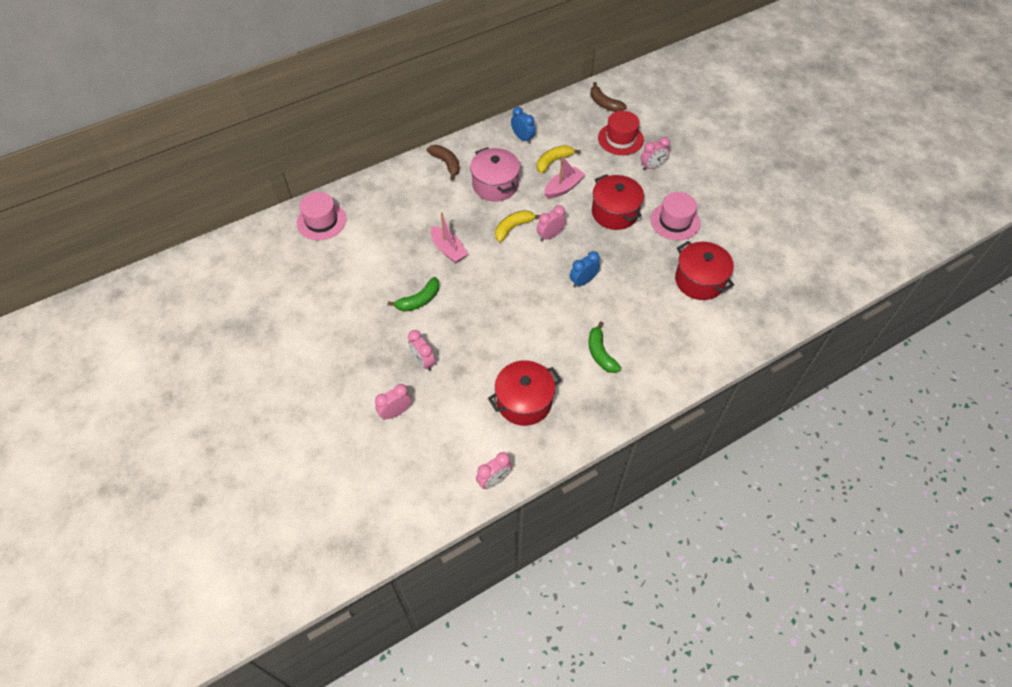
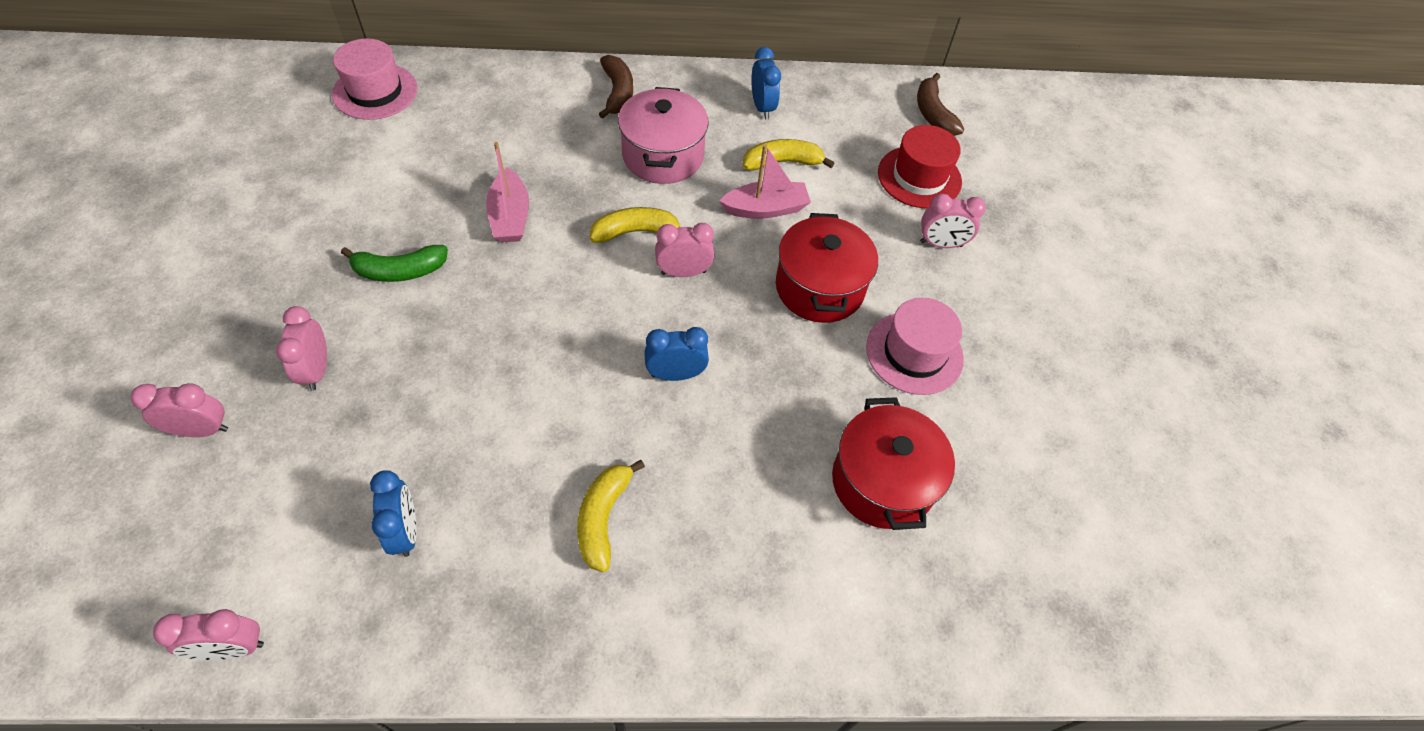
camera: 25 degrees right, 0 degrees up
red pot [488,360,561,426] -> blue clock [370,470,417,557]
green banana [588,321,621,373] -> yellow banana [577,460,645,572]

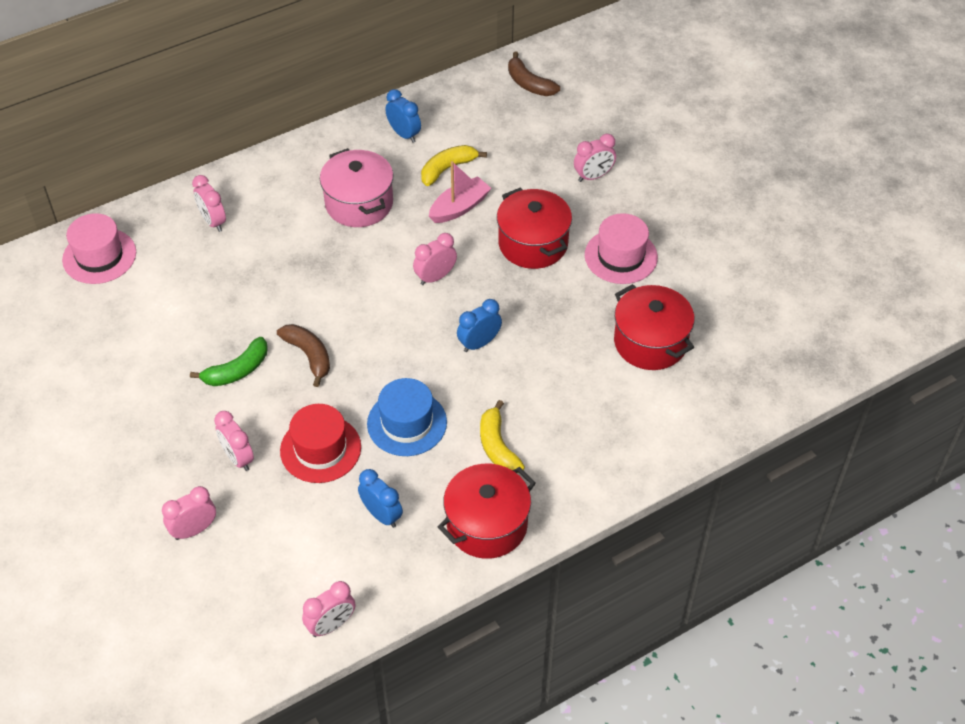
camera: 25 degrees left, 5 degrees down
pink boat [486,142,529,243] -> none
yellow banana [590,207,680,243] -> none
brown banana [599,55,633,119] -> brown banana moved to [277,324,330,387]
red hat [878,125,962,208] -> red hat moved to [280,404,361,483]
none -> pink clock [192,175,226,232]
none -> blue hat [367,378,447,456]
none -> red pot [438,464,536,559]

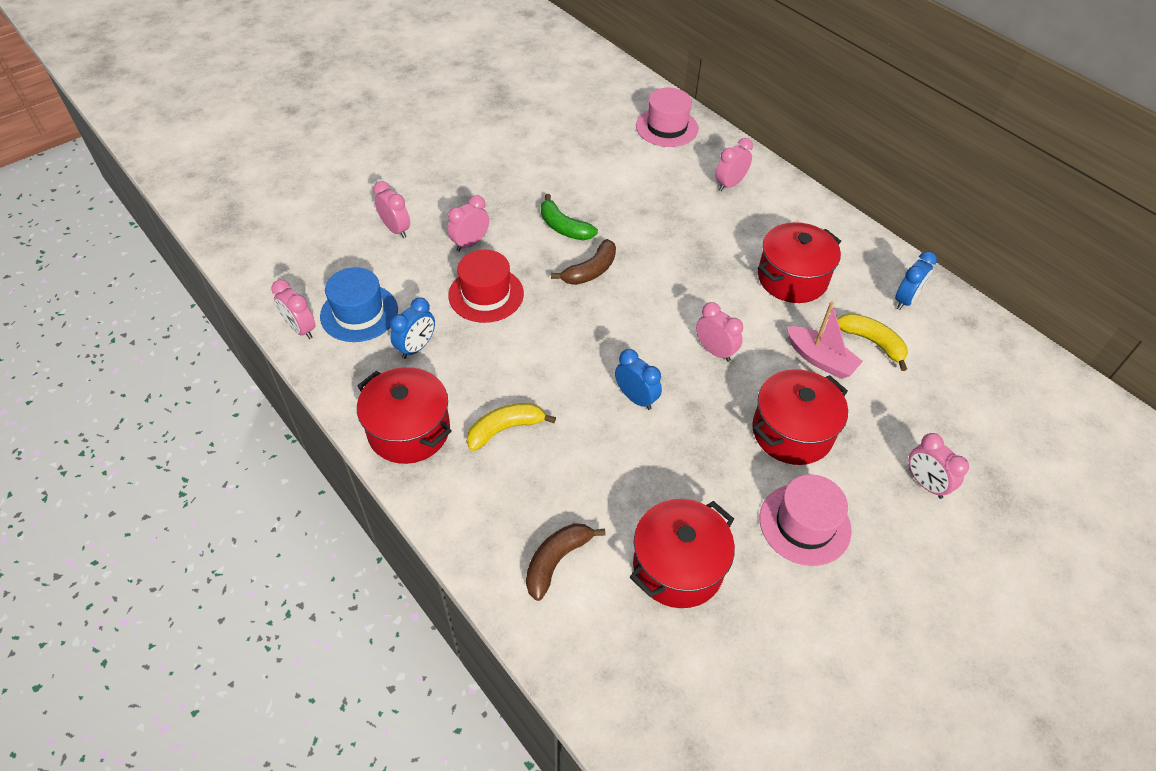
camera: 80 degrees right, 0 degrees up
pink pot [320,148,393,227] -> red pot [758,222,841,303]
blue hat [367,378,447,456] -> blue hat moved to [320,267,398,342]
brown banana [508,51,560,96] -> brown banana moved to [526,523,606,601]

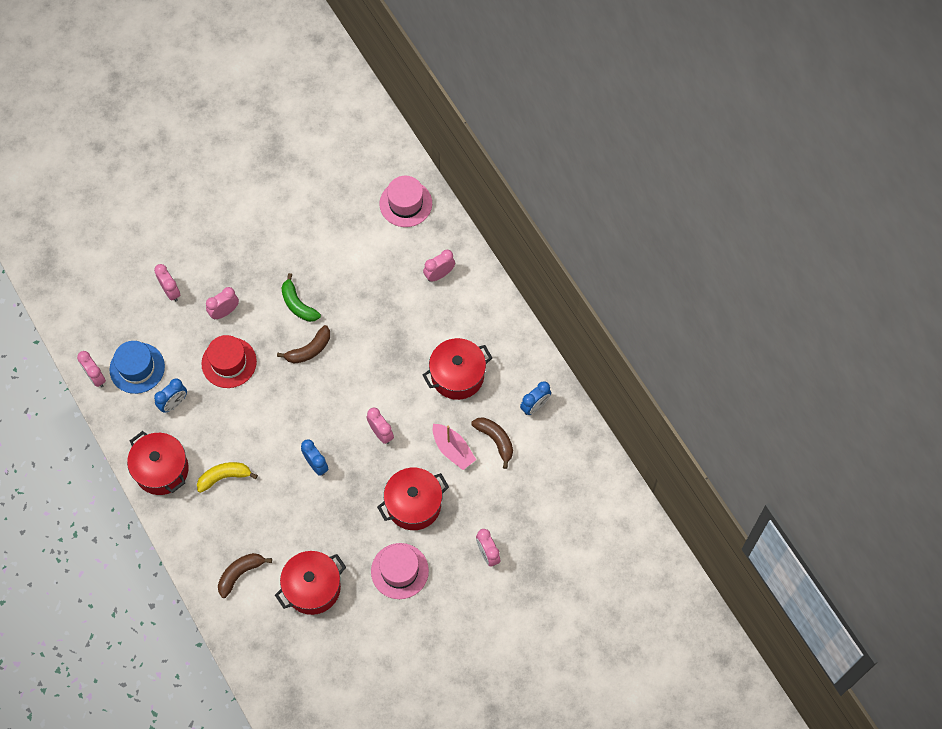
camera: 10 degrees right, 15 degrees up
yellow banana [838,313,908,371] -> brown banana [471,417,513,469]

